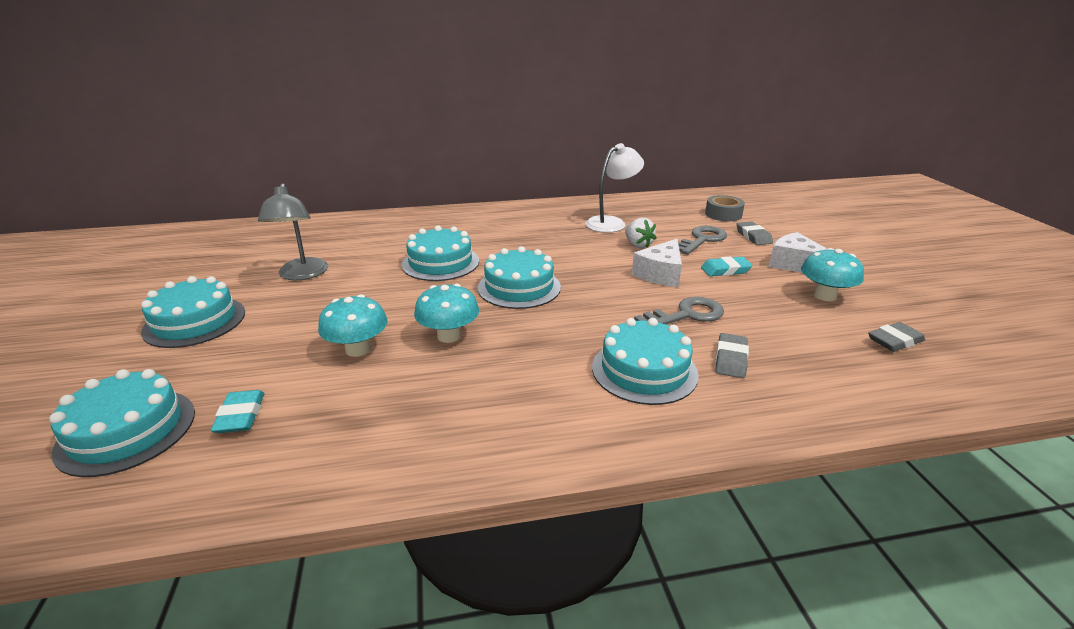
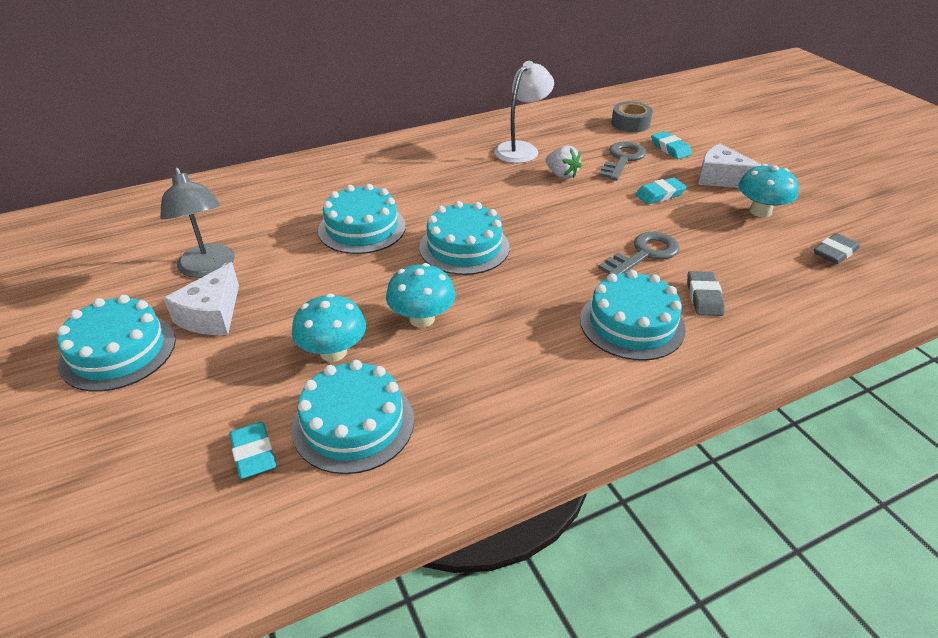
camera: 15 degrees left, 10 degrees up
turquoise cake [49,369,195,477] -> turquoise cake moved to [292,360,414,474]
white cheese [632,239,682,287] -> white cheese moved to [163,262,239,335]
grey eraser [736,221,773,245] -> turquoise eraser [651,131,692,159]

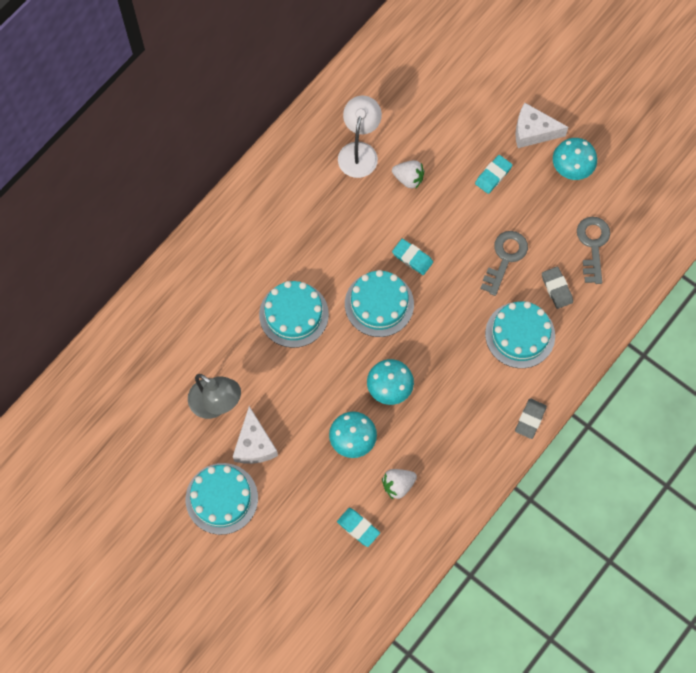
camera: 25 degrees left, 30 degrees up
turquoise cake [292,360,414,474] -> white strawberry [382,469,417,500]
grey key [599,141,646,181] -> grey key moved to [577,217,610,284]
grey tape [611,101,653,132] -> none
turquoise eraser [651,131,692,159] -> turquoise eraser moved to [392,239,433,275]
grey eraser [814,233,859,264] -> grey eraser moved to [515,398,547,439]

